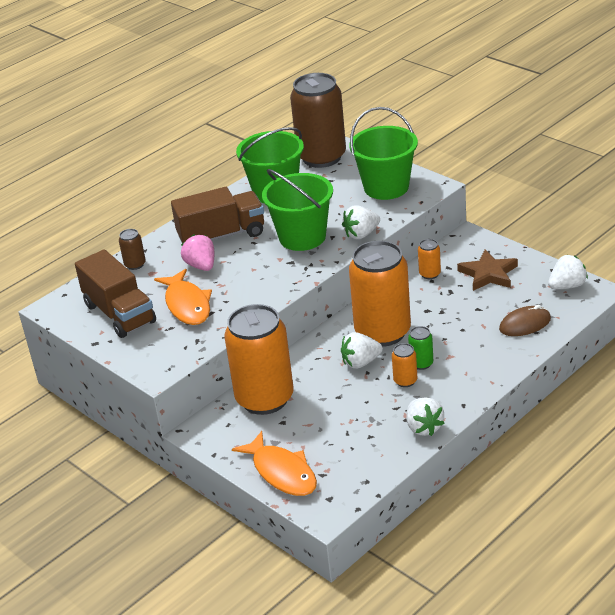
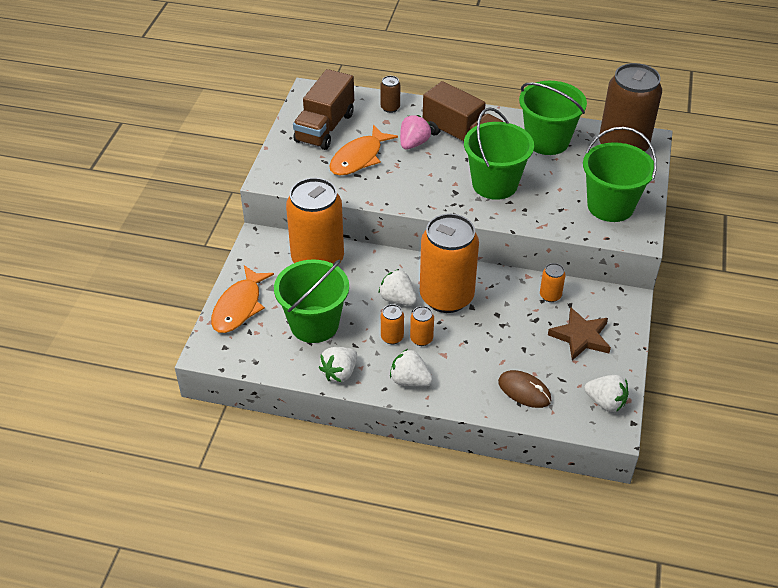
camera: 55 degrees right, 10 degrees up
white strawberry [342,205,380,239] -> white strawberry moved to [390,349,433,387]
green can [408,326,433,370] -> orange can [410,306,434,346]
none -> green bucket [274,259,349,343]

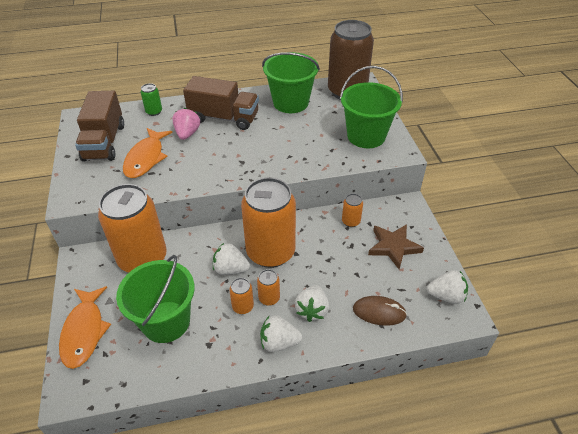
camera: 25 degrees left, 0 degrees up
white strawberry [319,347,357,383] -> white strawberry moved to [295,285,329,322]
brown can [380,76,400,113] -> green can [141,83,162,116]
green bucket [464,108,534,200] -> none

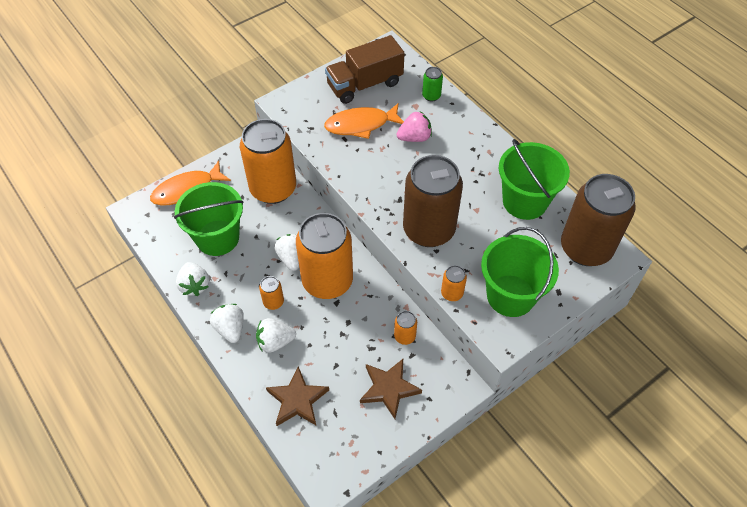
camera: 65 degrees right, 10 degrees up
brown truck [183,76,259,130] -> none
orange can [229,278,254,314] -> orange can moved to [441,265,467,301]
brown mouse [353,296,407,326] -> brown star [266,366,329,426]
white strawberry [427,270,468,304] -> white strawberry moved to [176,262,209,296]
none -> brown can [403,155,463,247]

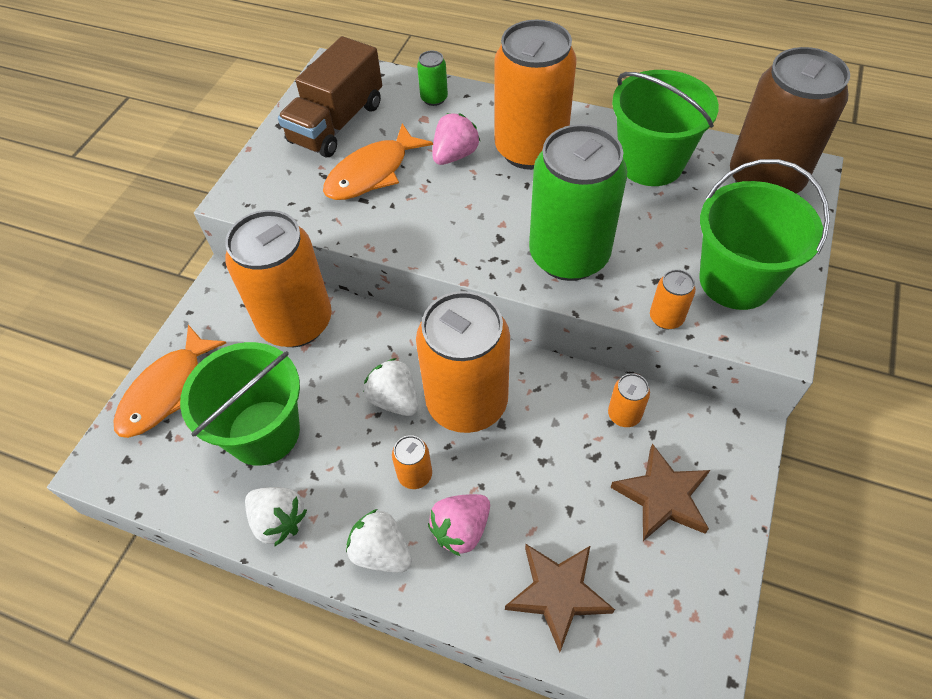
camera: 30 degrees left, 0 degrees up
white strawberry [256,318,296,353] -> pink strawberry [428,494,490,556]
brown can [403,155,463,247] -> green can [529,124,627,281]
none -> orange can [494,20,577,170]

